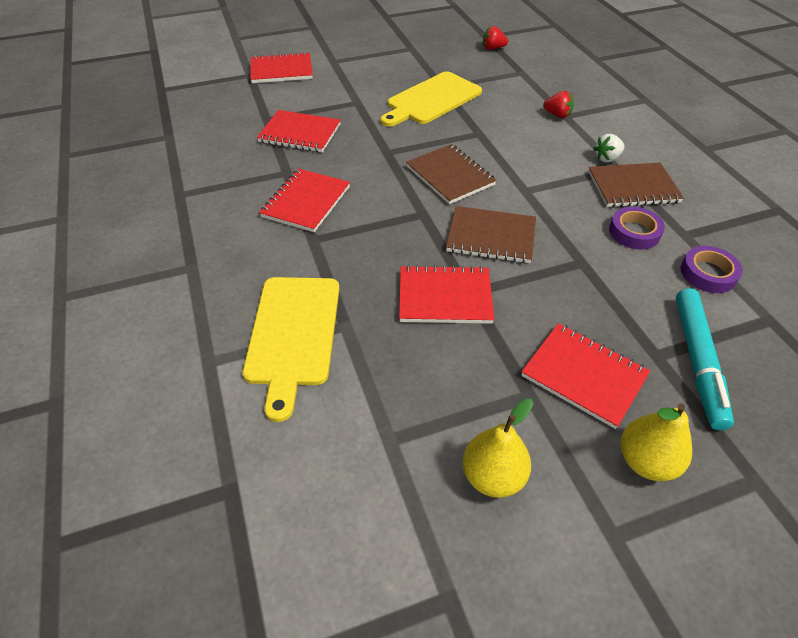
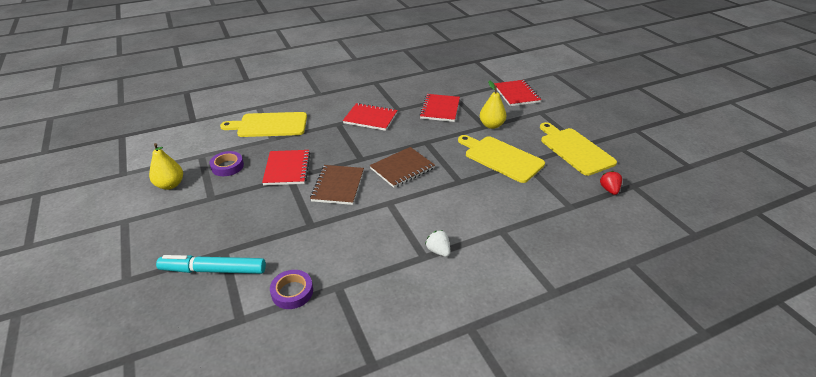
camera: 85 degrees right, 10 degrees down
red notebook [521,323,650,429] -> none
red strawberry [543,91,574,118] -> none
brown notebook [588,163,684,207] -> none
purple tape [609,207,665,249] -> purple tape moved to [209,151,244,176]
yellow pear [621,403,692,481] -> yellow pear moved to [480,80,506,129]
none -> yellow cutting board [540,122,617,176]

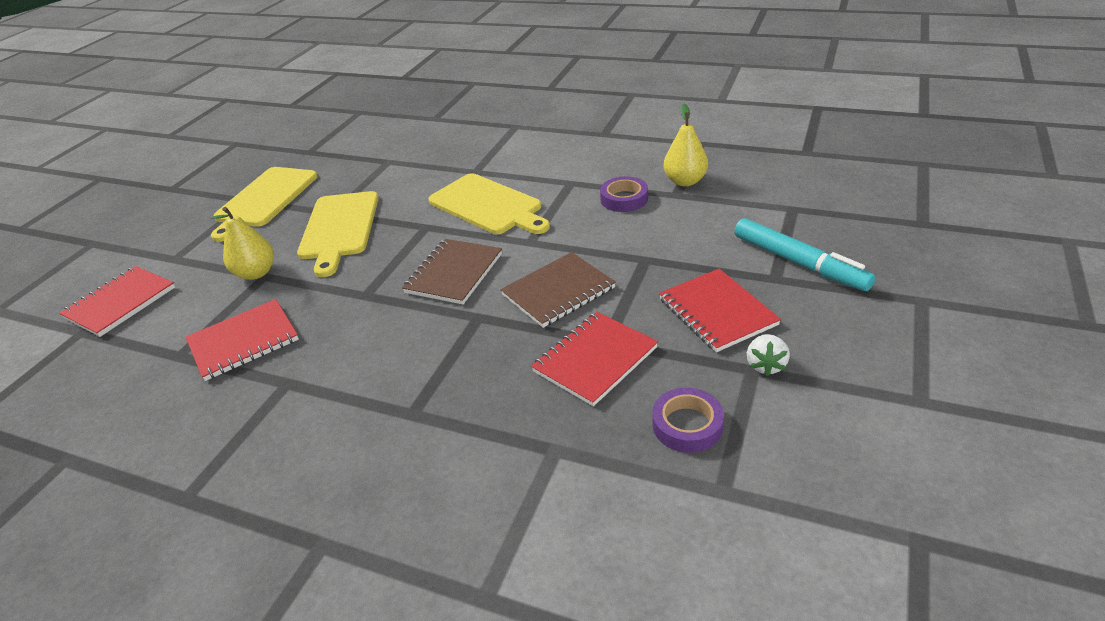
camera: 130 degrees left, 0 degrees up
yellow pear [149,143,183,190] -> yellow pear moved to [663,104,708,186]
yellow cutting board [220,112,307,137] -> yellow cutting board moved to [428,173,550,234]
purple tape [270,270,313,309] -> purple tape moved to [600,176,648,212]
red notebook [343,103,398,131] -> red notebook moved to [659,269,781,352]
brown notebook [370,147,435,188] -> brown notebook turned 75 degrees counterclockwise [402,239,502,304]
white strawberry [425,230,450,257] -> white strawberry moved to [747,334,790,376]
red strawberry [600,171,622,195] -> none

